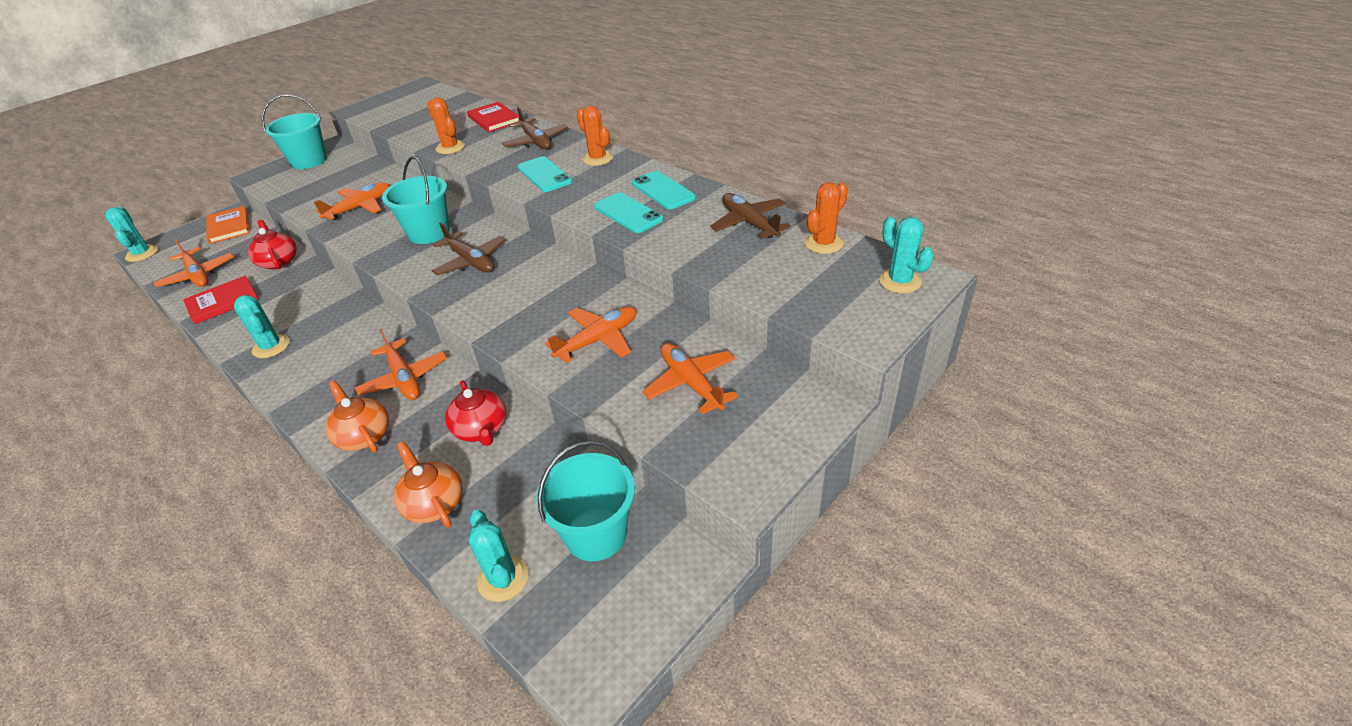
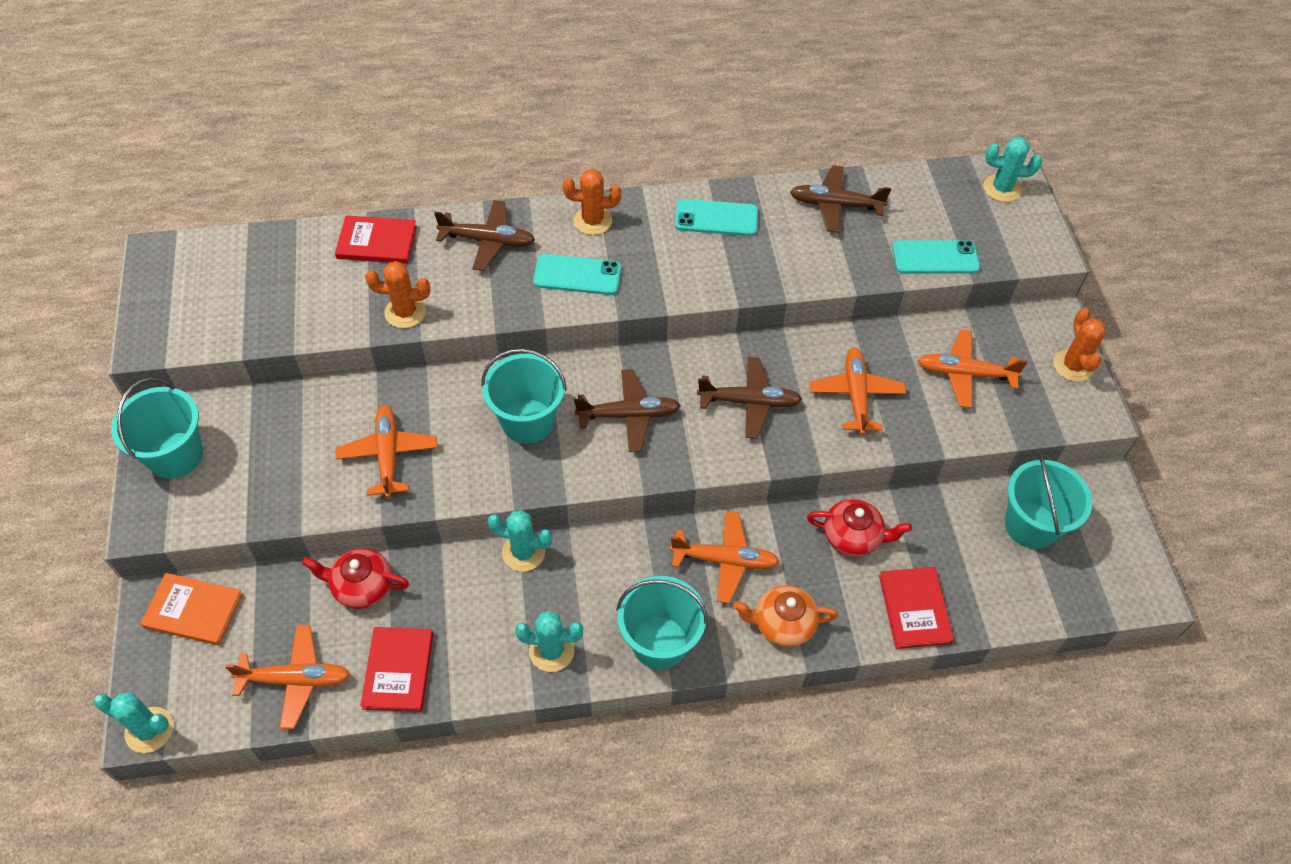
camera: 55 degrees left, 15 degrees up
orange teapot [394,441,462,528] -> red book [879,567,954,649]
turquoise cactus [469,510,528,602] -> turquoise cactus moved to [487,510,553,572]
turquoise phone [594,192,663,233] -> turquoise phone moved to [892,240,980,274]
orange cactus [805,182,848,254] -> orange cactus moved to [1053,308,1106,382]
none -> turquoise bucket [616,576,708,669]
none -> brown plane [697,357,802,438]

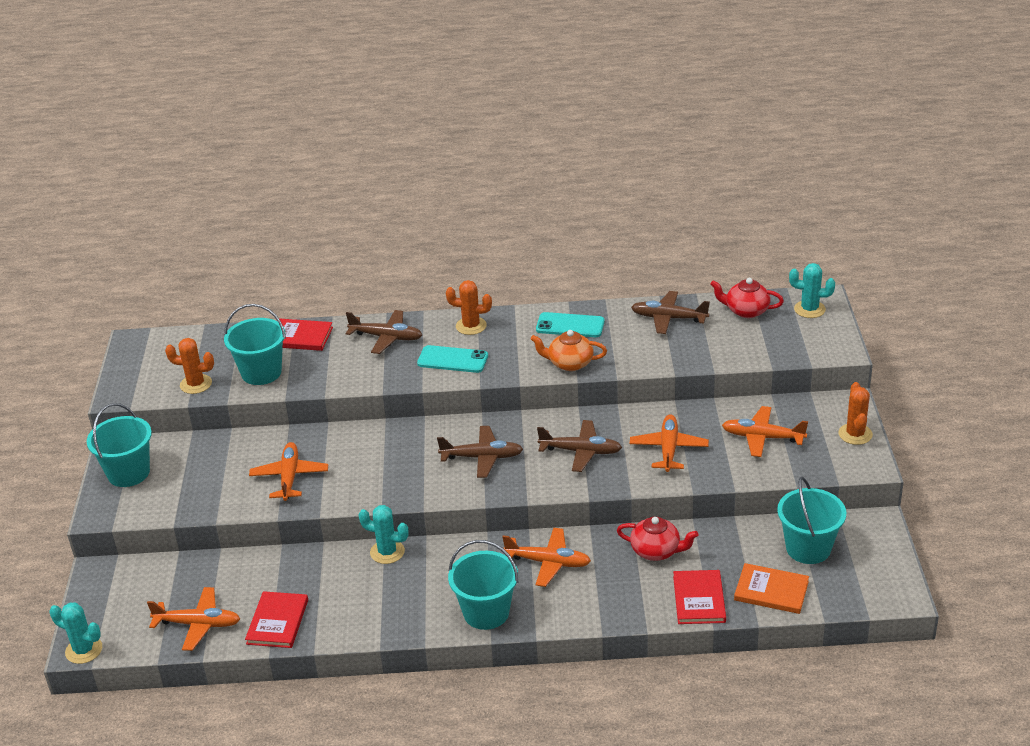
camera: 10 degrees right, 20 degrees down
orange book [140,573,243,645] -> orange book moved to [734,563,809,614]
red teapot [302,548,409,609] -> red teapot moved to [710,278,784,318]
orange cactus [365,261,430,328] -> orange cactus moved to [165,338,214,394]
turquoise bucket [481,349,567,444] -> turquoise bucket moved to [224,304,286,385]
turquoise cactus [515,611,583,672] -> none
orange teapot [733,585,838,647] -> orange teapot moved to [531,330,607,371]
turquoise phone [892,240,980,274] -> none

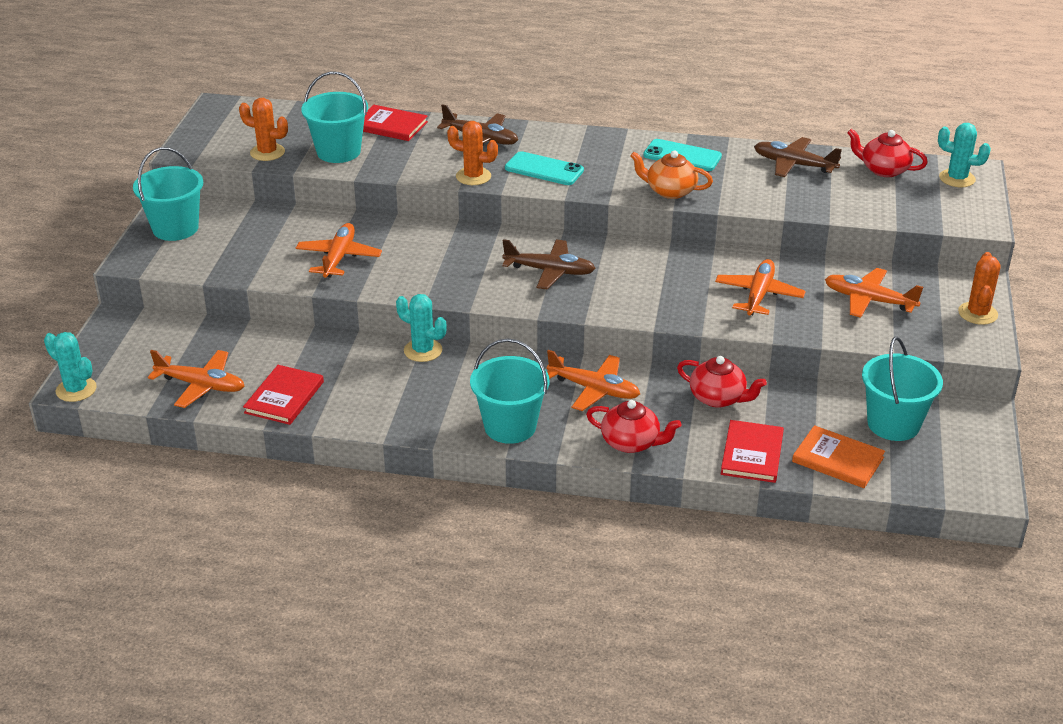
camera: 10 degrees right, 0 degrees up
orange cactus [446,280,492,335] -> orange cactus moved to [447,121,498,185]
brown plane [537,420,622,472] -> none
none -> red teapot [586,400,681,453]

